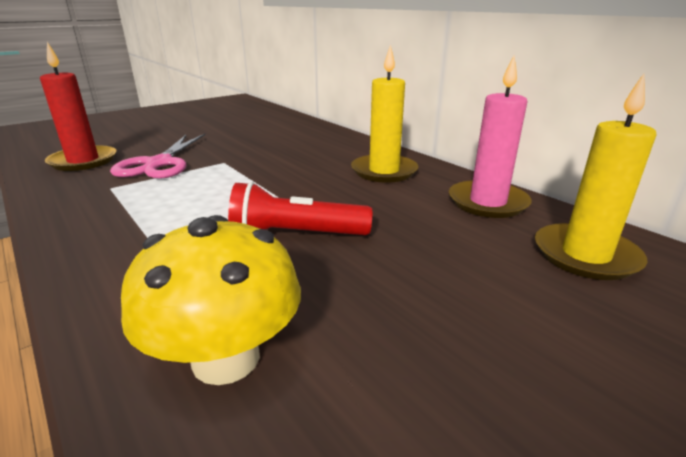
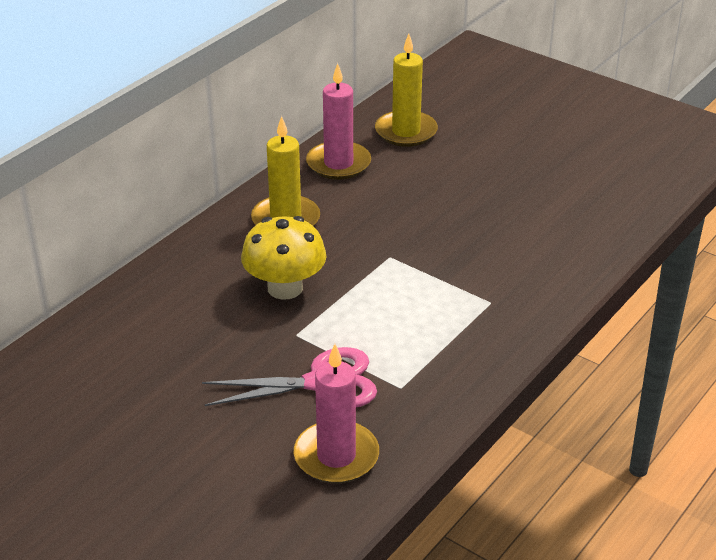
camera: 105 degrees left, 10 degrees up
red candle [40,42,116,171] -> pink candle [294,344,379,484]
yellow mushroom [121,215,301,385] -> yellow mushroom moved to [241,216,327,300]
red flashlight [228,182,372,235] -> none

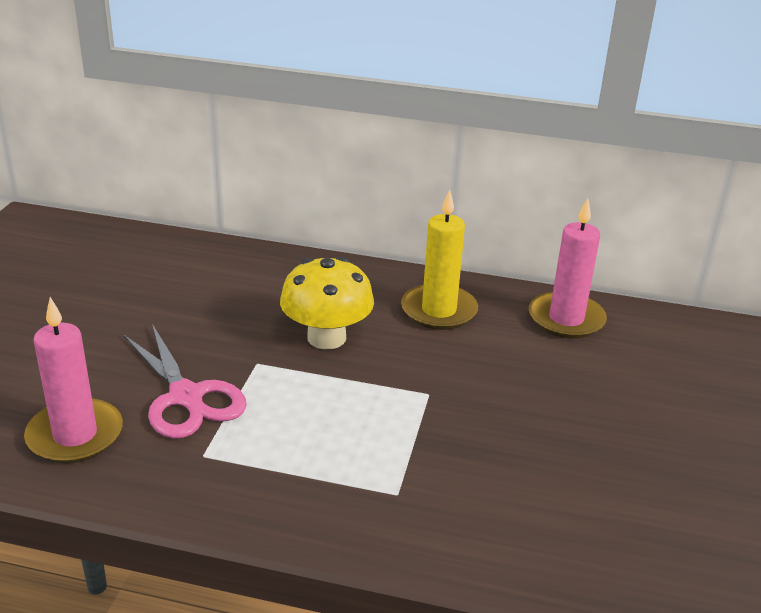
camera: 65 degrees right, 5 degrees down
yellow candle [375,33,438,147] -> none

